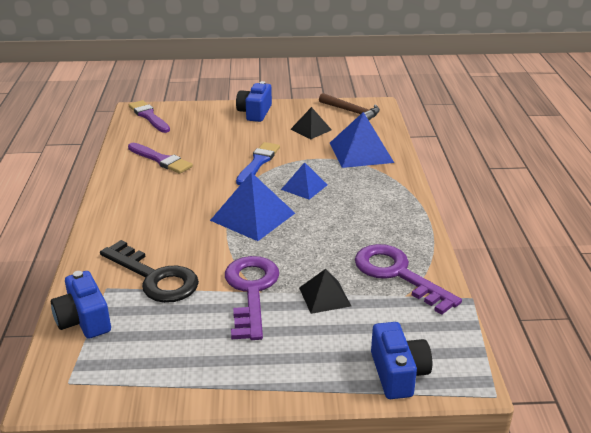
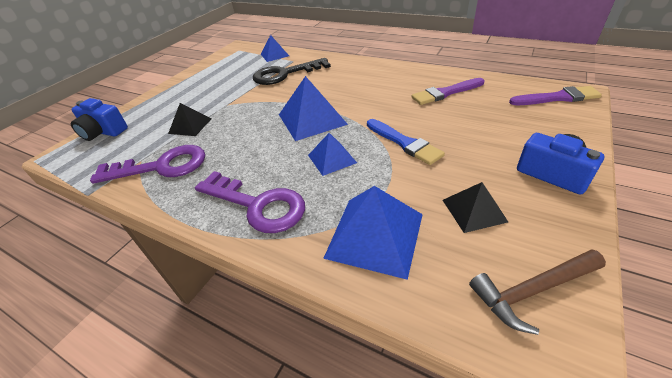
camera: 125 degrees right, 10 degrees up
blue camera [51,271,111,339] -> blue pyramid [261,35,289,62]
purple key [225,256,279,340] -> purple key moved to [195,171,305,233]

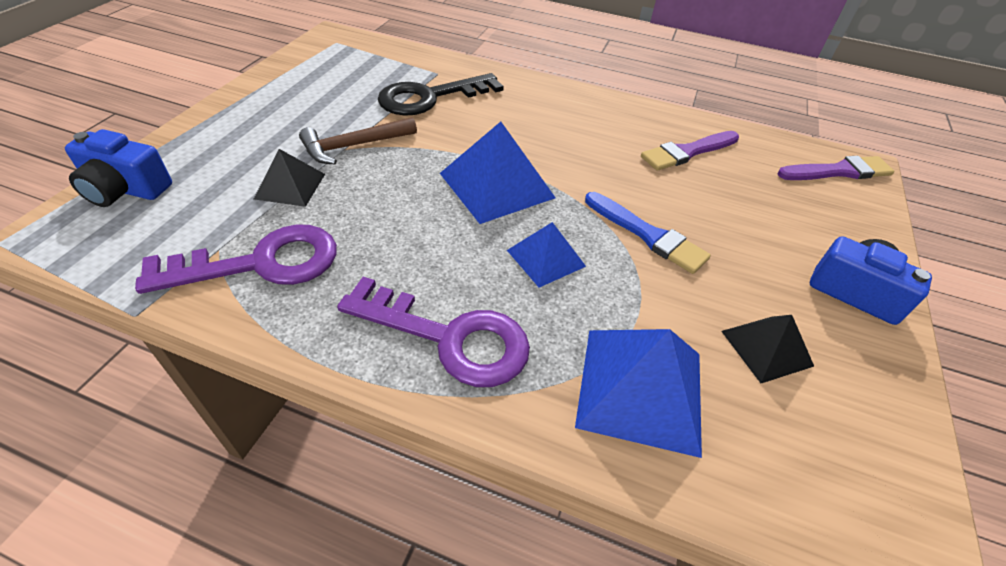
camera: 15 degrees left, 5 degrees up
blue pyramid [261,35,289,62] -> none
brown hammer [469,249,606,335] -> brown hammer moved to [299,117,417,164]

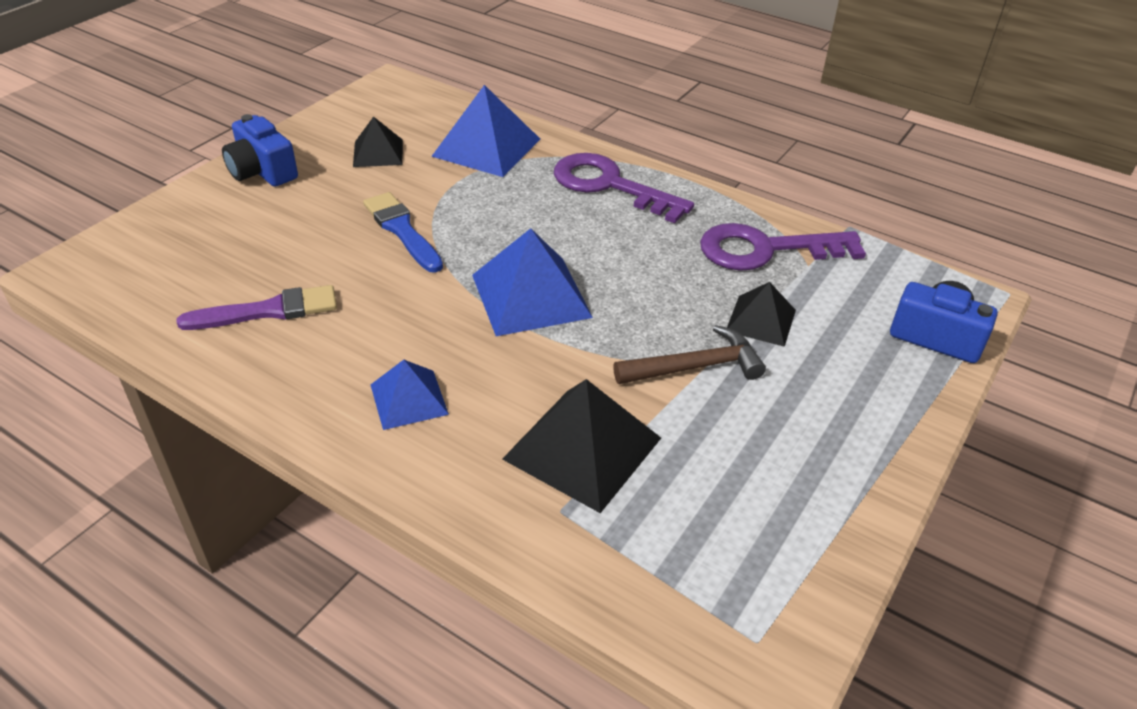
camera: 165 degrees left, 5 degrees down
black key [378,73,504,115] -> black pyramid [502,379,661,513]
blue pyramid [507,222,586,288] -> blue pyramid moved to [371,360,449,430]
purple brush [777,156,894,180] -> none

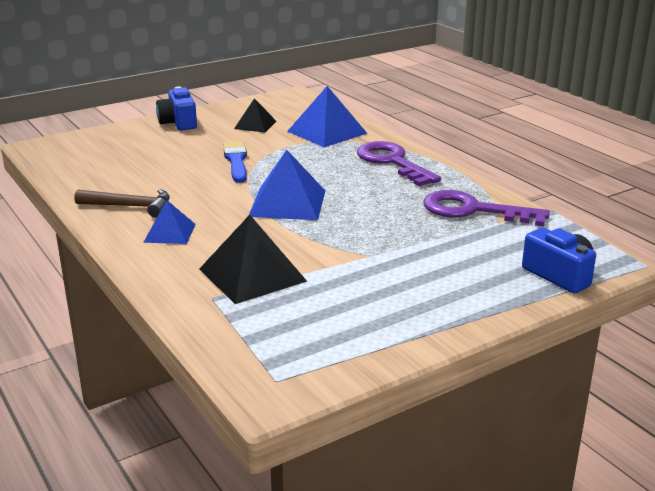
camera: 25 degrees right, 15 degrees down
purple brush [177,285,337,330] -> none
brown hammer [613,325,766,384] -> brown hammer moved to [74,189,170,217]
black pyramid [727,282,796,347] -> none

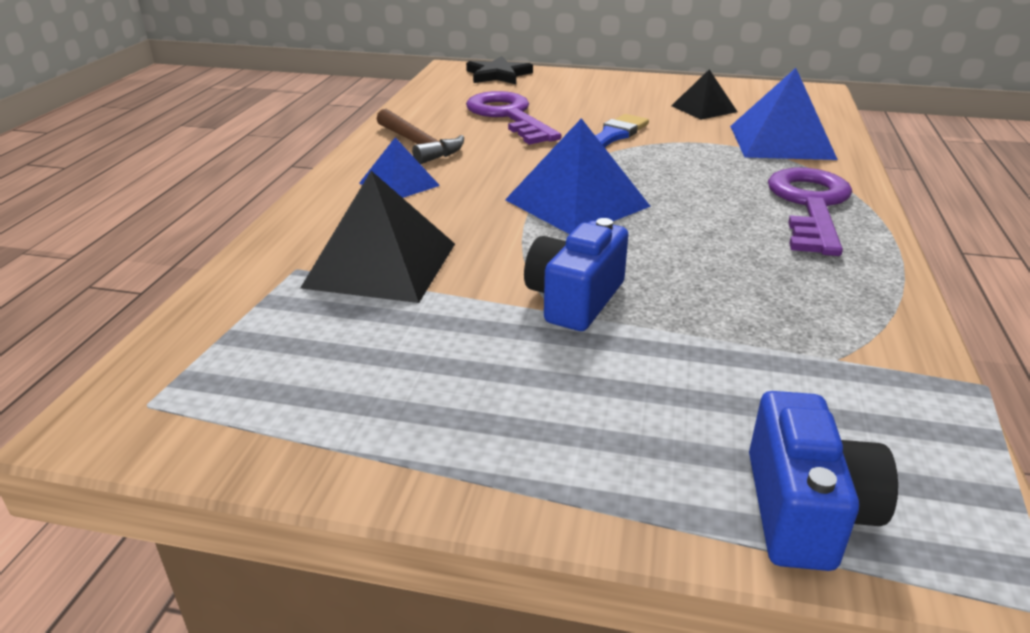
camera: 45 degrees right, 5 degrees up
blue camera [156,86,197,130] -> blue camera moved to [524,218,628,331]
purple key [424,190,550,226] -> purple key moved to [466,91,561,145]
none -> black star [466,56,533,84]

